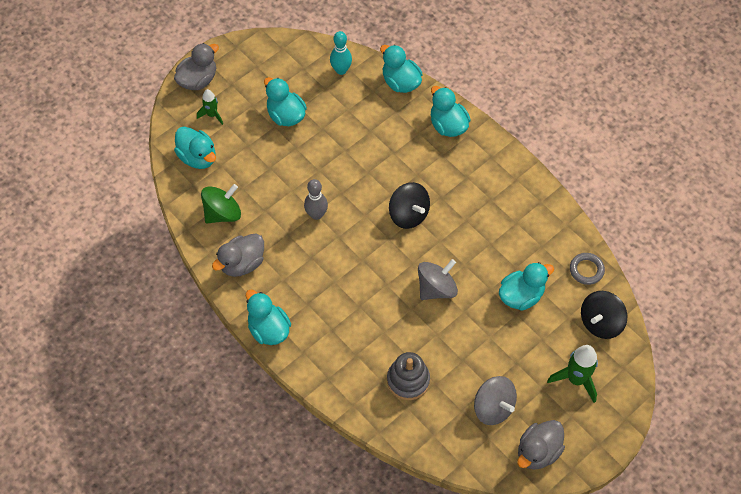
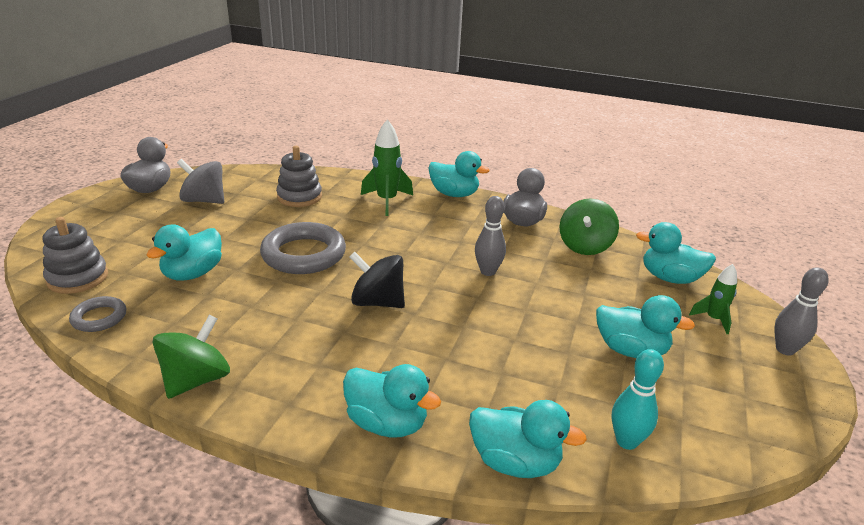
camera: 150 degrees right, 30 degrees down
grey duck [174,43,219,90] -> grey bowling pin [774,267,829,355]
grey spinning top [418,259,458,300] -> grey ring [260,222,346,274]
green rocket [547,345,598,403] -> green rocket moved to [361,119,413,216]
black spinning top [581,291,627,339] -> grey stacking toy [43,217,108,294]
none -> green spinning top [153,315,230,399]

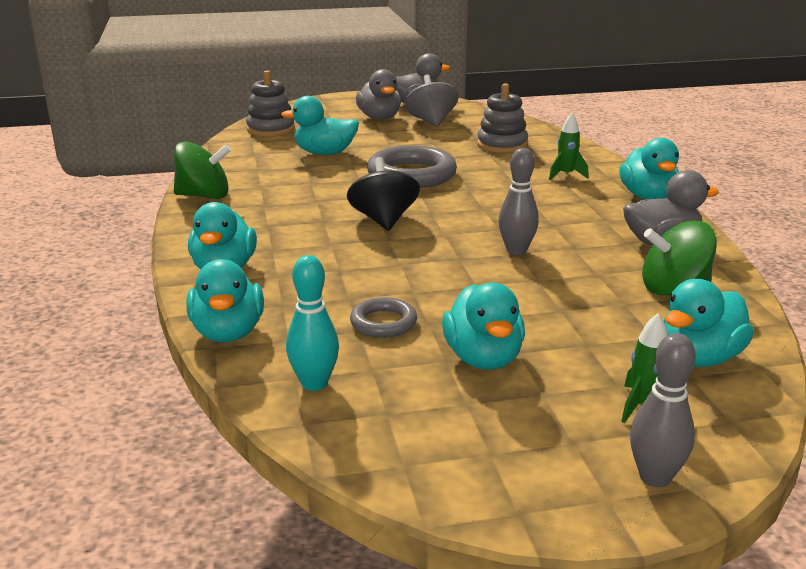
camera: 60 degrees right, 5 degrees down
grey ring [69,296,126,332] -> grey ring moved to [350,297,417,338]
green rocket [361,119,413,216] -> green rocket [549,113,589,180], size x0.60
turquoise duck [636,222,716,284] -> turquoise duck turned 120 degrees counterclockwise [664,279,754,367]
none -> grey duck [356,69,401,120]

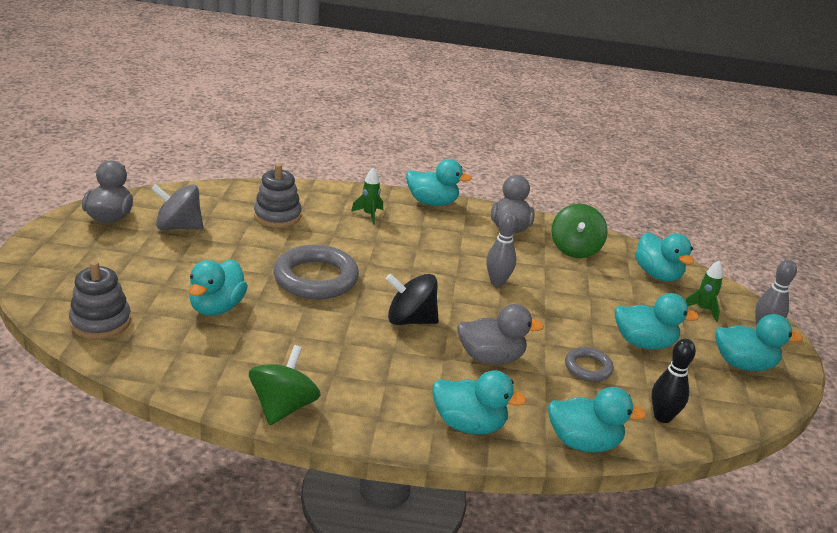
camera: 75 degrees left, 5 degrees up
turquoise bowling pin [286,255,339,391] -> black bowling pin [651,339,696,423]
grey duck [356,69,401,120] -> grey duck moved to [457,304,544,364]
none -> turquoise duck [715,314,803,371]

